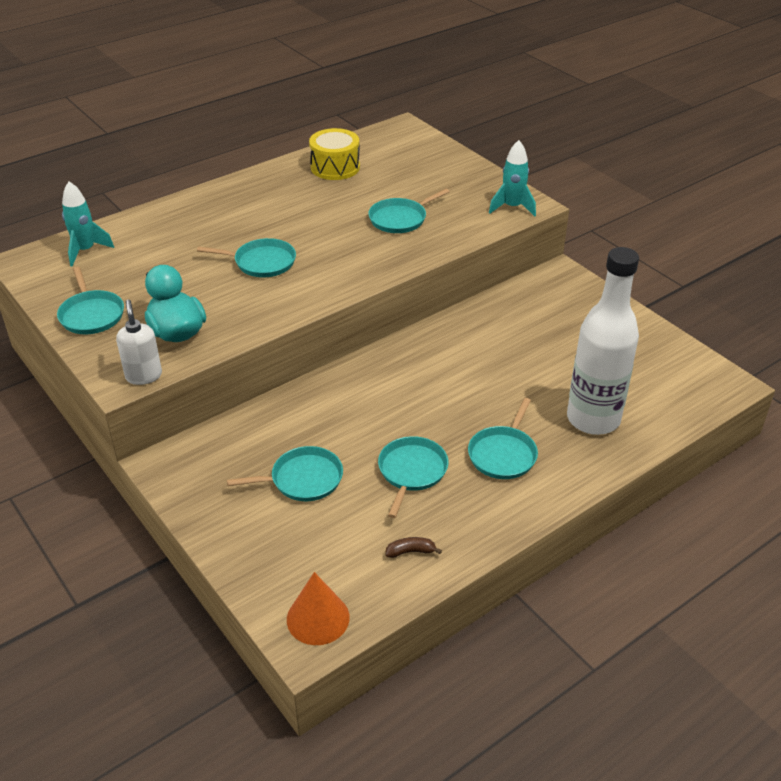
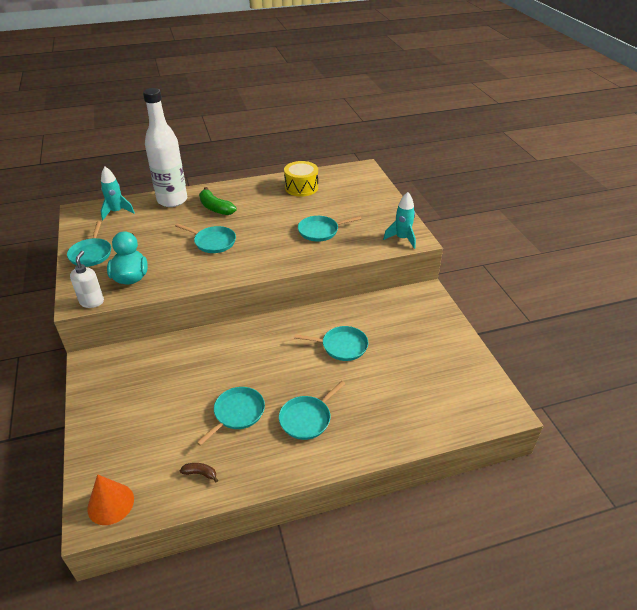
camera: 20 degrees right, 0 degrees up
turquoise pan [227,446,343,501] -> turquoise pan moved to [294,326,368,361]
white bottle [567,247,639,435] -> white bottle moved to [143,88,187,207]
none -> green banana [199,187,237,215]

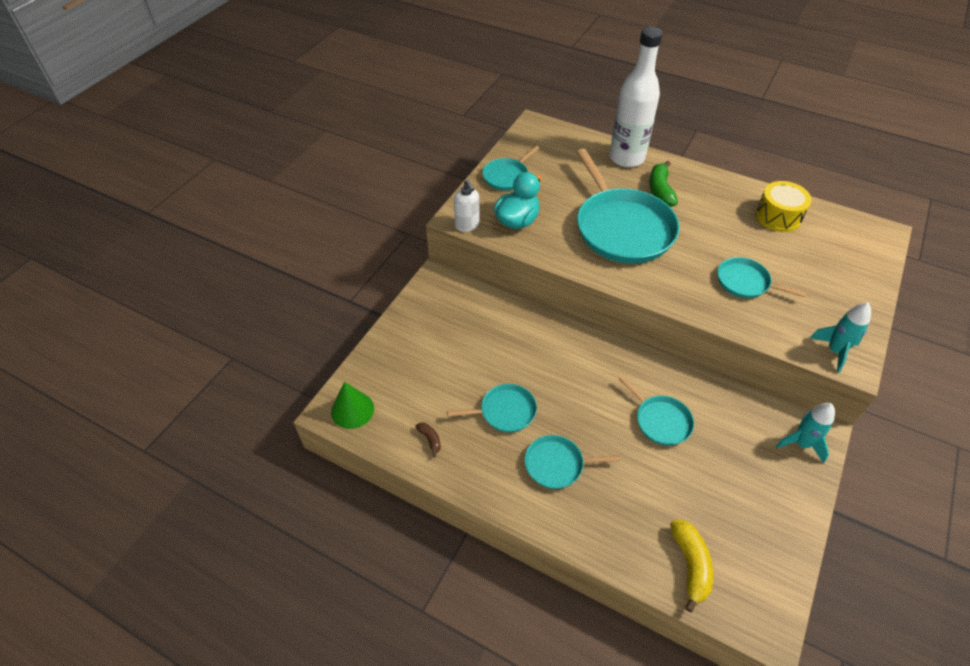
camera: 45 degrees right, 10 degrees up
white soap dispenser [70,251,104,308] -> white soap dispenser turned 105 degrees clockwise [454,180,480,232]
orange cone [87,474,134,525] -> green cone [331,382,374,429]
turquoise rocket [101,167,135,220] -> turquoise rocket moved to [776,403,835,463]
turquoise pan [175,223,236,253] -> turquoise pan [577,149,680,264], size x2.04
none -> yellow banana [670,520,713,612]

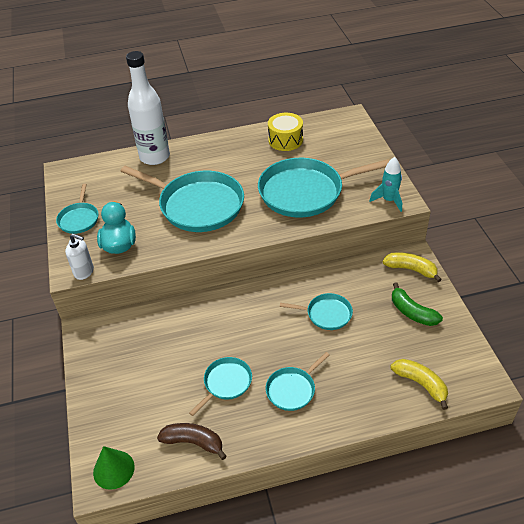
camera: 40 degrees left, 5 degrees down
brown banana [415,423,441,458] -> brown banana [157,423,227,460], size x1.91
green banana [649,161,678,207] -> green banana moved to [392,283,443,326]
turquoise pan [718,257,806,298] -> turquoise pan [258,158,389,218], size x2.04
turquoise rocket [776,403,835,463] -> yellow banana [383,252,442,282]

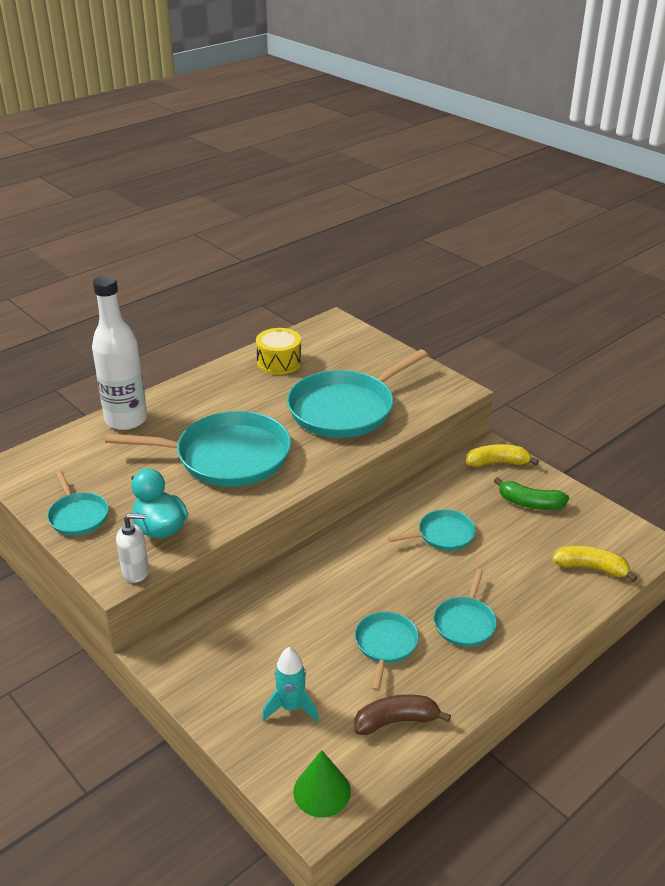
camera: 30 degrees left, 10 degrees down
turquoise rocket [370,157,402,212] -> turquoise rocket moved to [262,647,319,722]

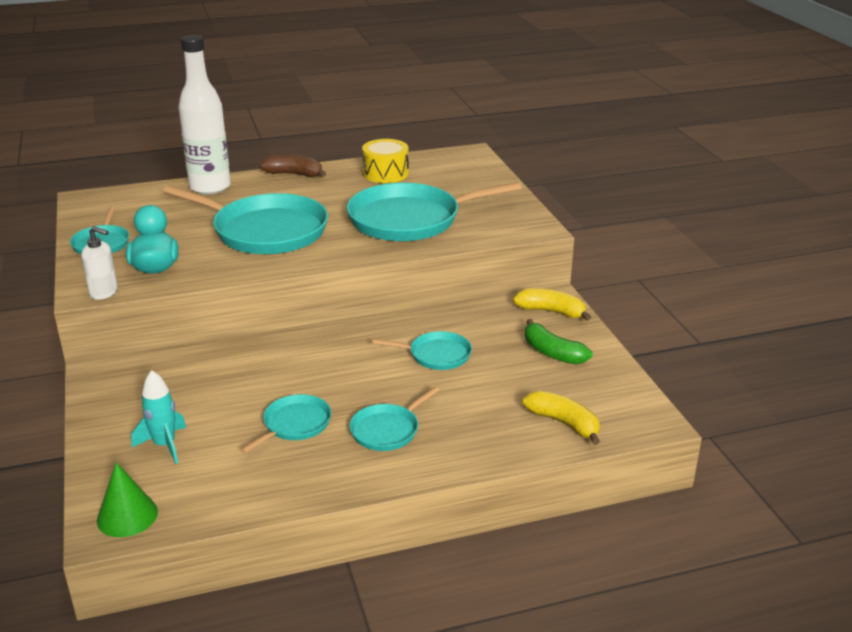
camera: 25 degrees right, 5 degrees down
brown banana [354,694,451,735] -> brown banana moved to [260,155,326,177]

